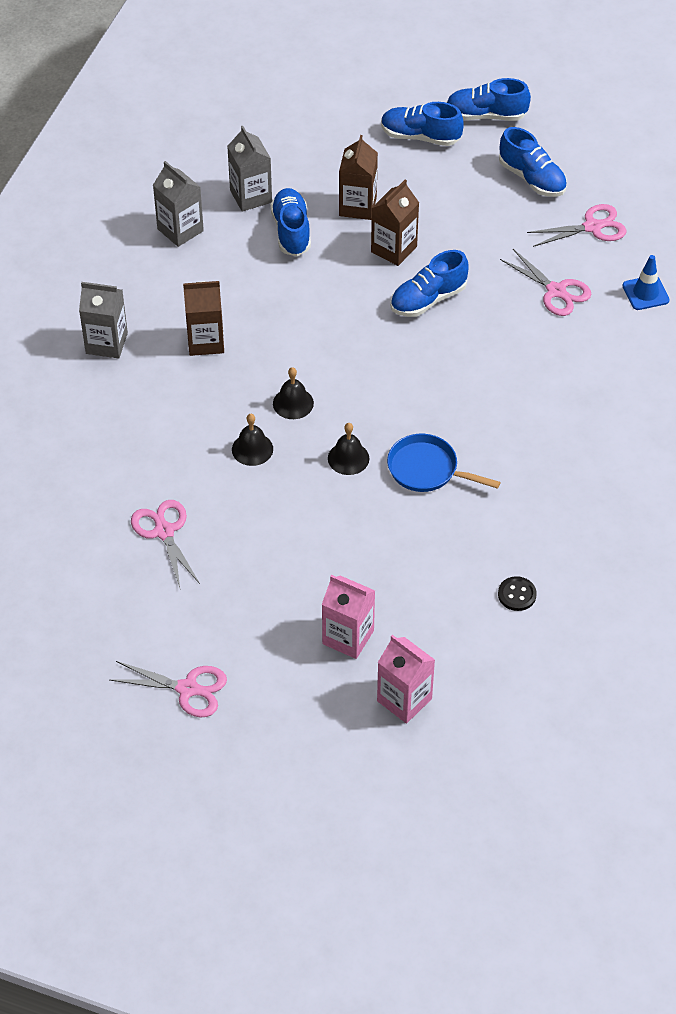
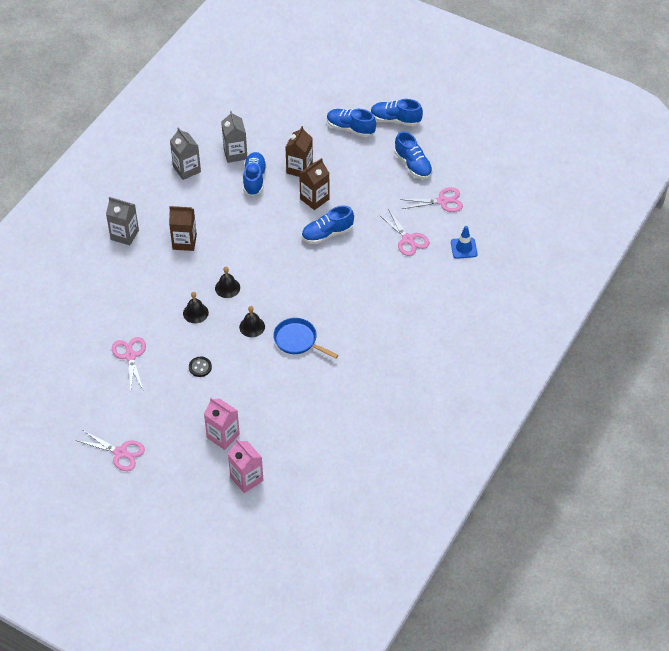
camera: 10 degrees right, 0 degrees up
black button [498,576,537,611] -> black button moved to [189,357,212,377]

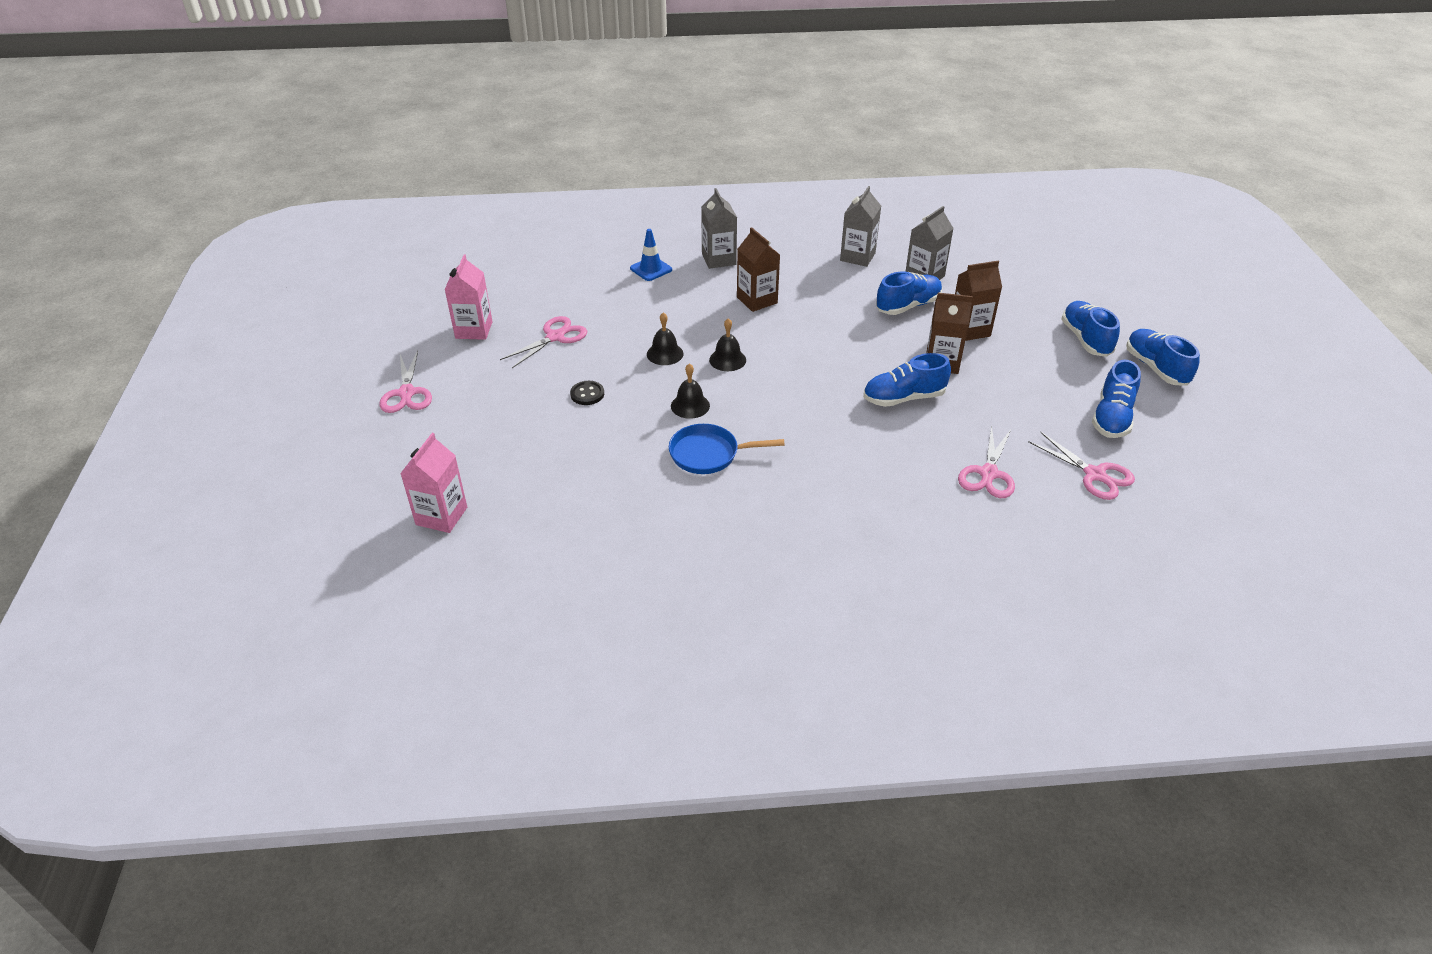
camera: 55 degrees right, 10 degrees down
pink carton [204,398,240,450] -> pink carton moved to [445,255,493,340]
blue pan [273,318,338,359] -> blue pan turned 90 degrees counterclockwise [669,424,785,474]
blue shoe [302,205,354,244] -> blue shoe turned 45 degrees counterclockwise [863,353,951,407]
blue traffic cone [451,226,478,259] -> blue traffic cone moved to [630,229,672,281]

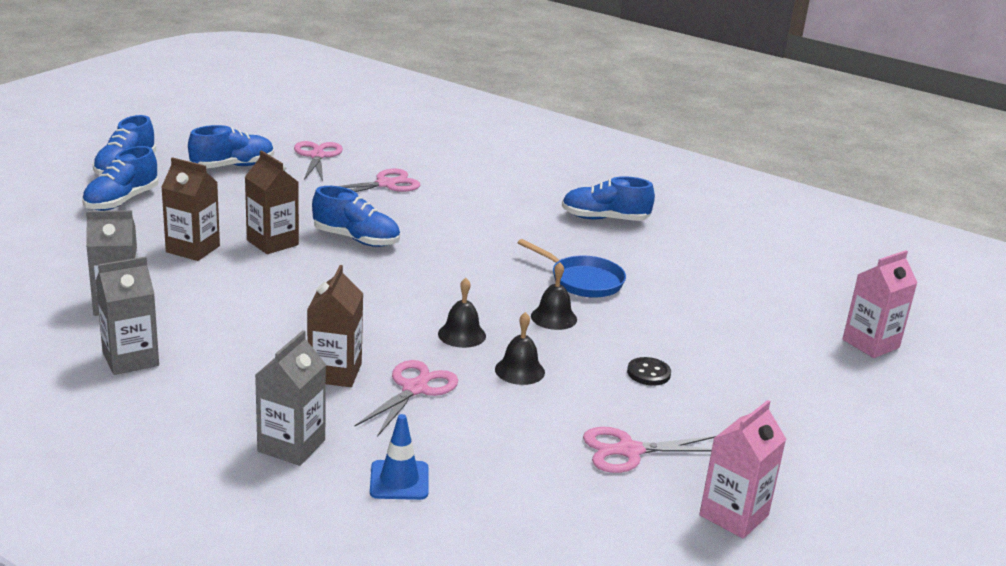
camera: 145 degrees left, 15 degrees down
pink scissors [380,351,432,413] -> pink scissors moved to [354,360,458,437]
blue shoe [876,272,942,315] -> blue shoe moved to [562,176,655,221]

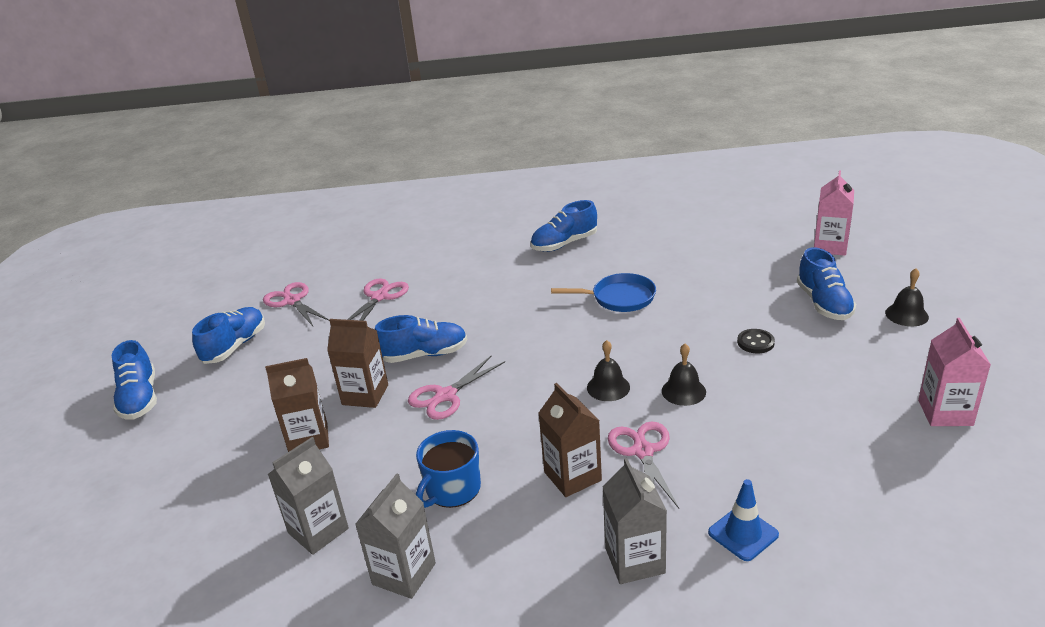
camera: 30 degrees left, 5 degrees up
blue shoe [82,146,158,211] -> blue shoe moved to [797,247,856,320]
black bell [531,262,577,330] -> black bell moved to [885,268,929,327]
pink scissors [583,427,716,473] -> pink scissors moved to [408,355,505,420]
none -> blue mug [416,430,481,508]

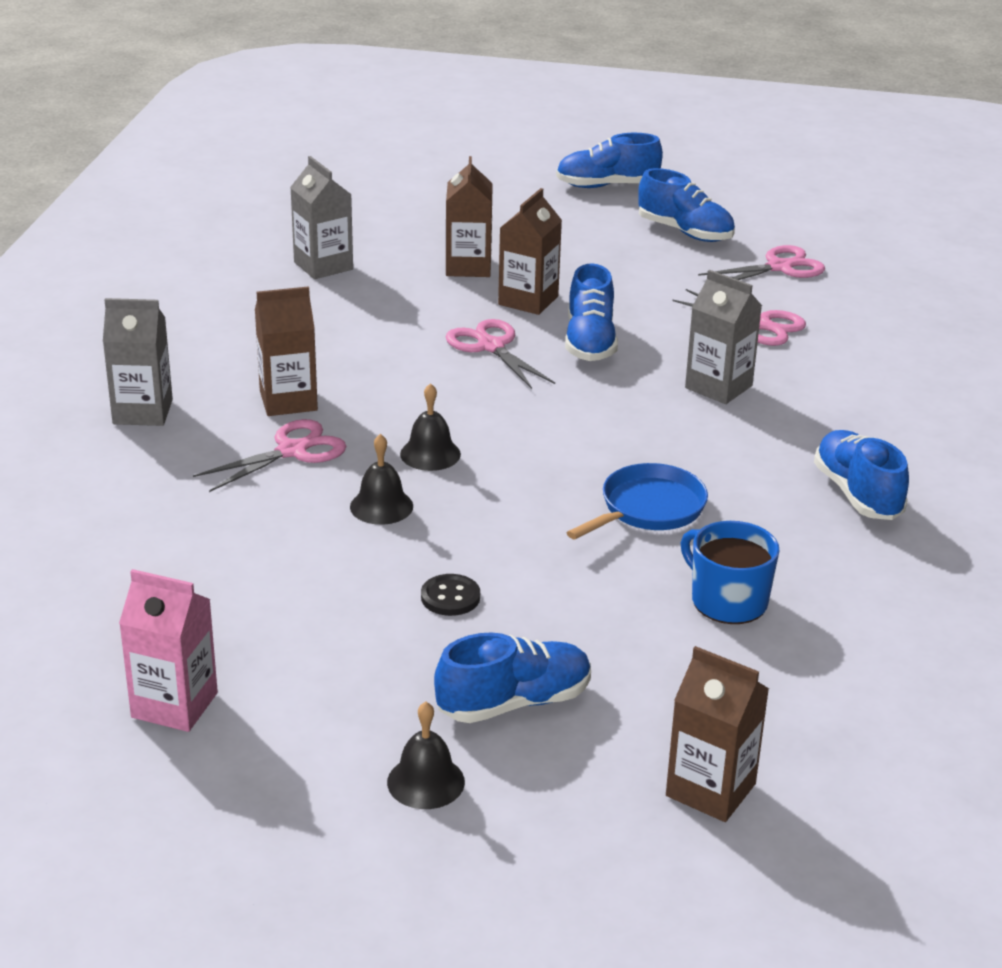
camera: 100 degrees right, 0 degrees up
grey carton [355,473,436,599] -> grey carton moved to [685,270,762,404]
blue mug [416,430,481,508] -> blue mug moved to [681,521,779,624]
blue pan [551,273,656,312] -> blue pan turned 150 degrees counterclockwise [566,463,708,539]
pink scissors [608,422,679,508] -> pink scissors turned 45 degrees counterclockwise [193,419,347,492]
blue traffic cone [708,479,779,561] -> none
blue shoe [797,247,856,320] -> blue shoe turned 150 degrees clockwise [434,632,591,723]
pink carton [814,170,854,256] -> brown carton [666,646,769,822]

